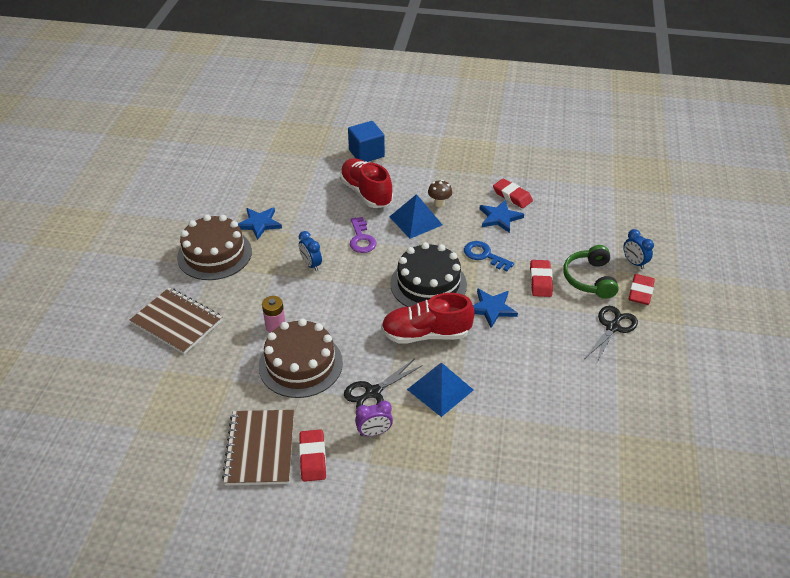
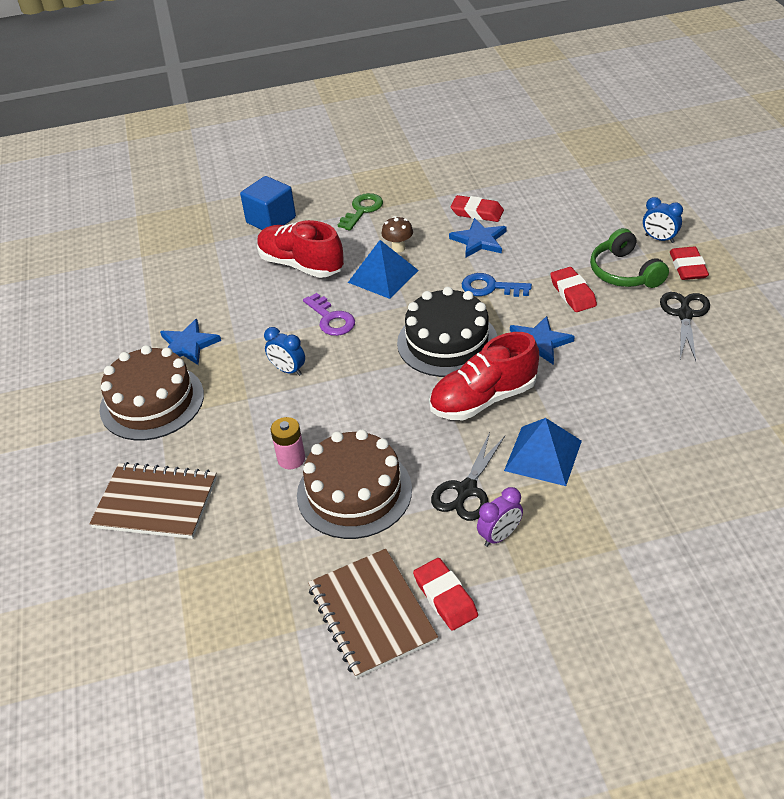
camera: 20 degrees left, 0 degrees up
none -> green key [338,193,383,231]

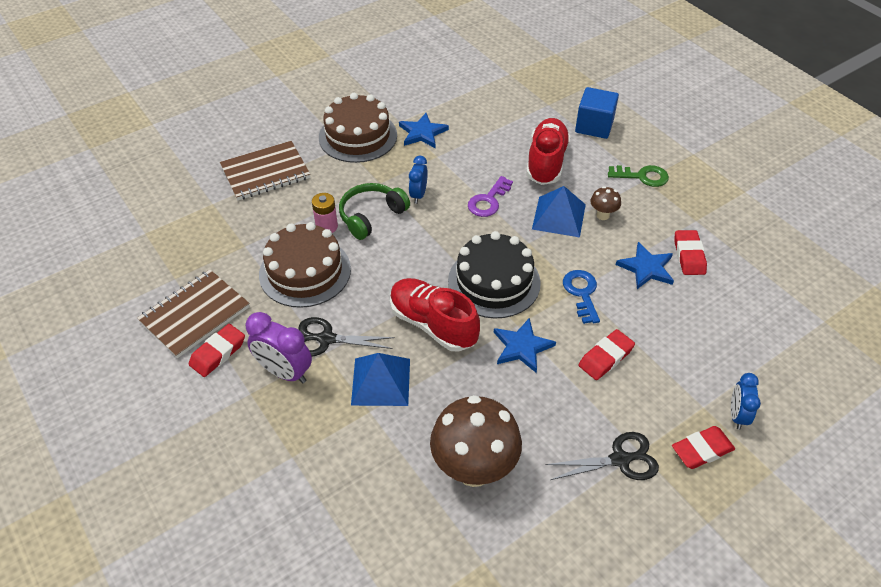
camera: 65 degrees right, 5 degrees up
brown notebook [89,462,217,539] -> brown notebook turned 75 degrees clockwise [220,141,310,200]
purple clock [477,487,523,547] -> purple clock [246,312,312,383], size x1.57
green headphones [590,228,669,288] -> green headphones moved to [339,183,410,240]
none -> brown mushroom [430,395,522,487]

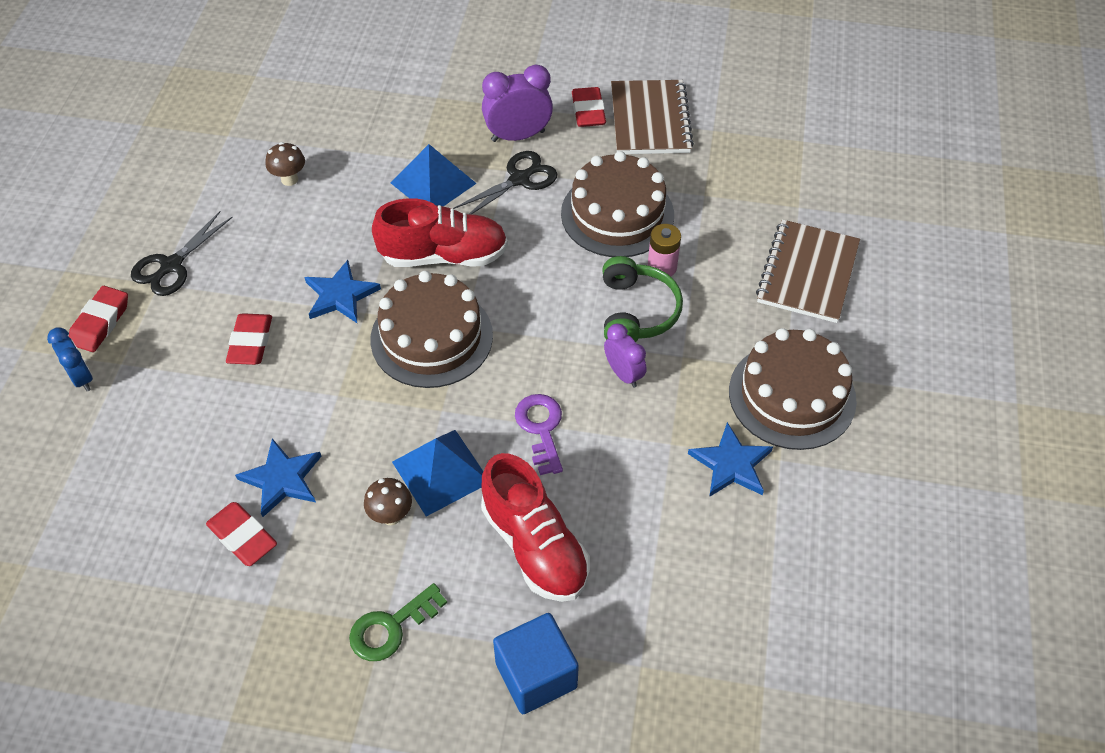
camera: 135 degrees right, 5 degrees up
blue clock [409,156,428,204] -> purple clock [604,324,647,388]
brown mushroom [430,395,522,487] -> brown mushroom [266,142,305,186], size x0.44
black cake [448,231,541,318] -> brown cake [370,271,493,388]
blue key [563,270,600,324] -> none

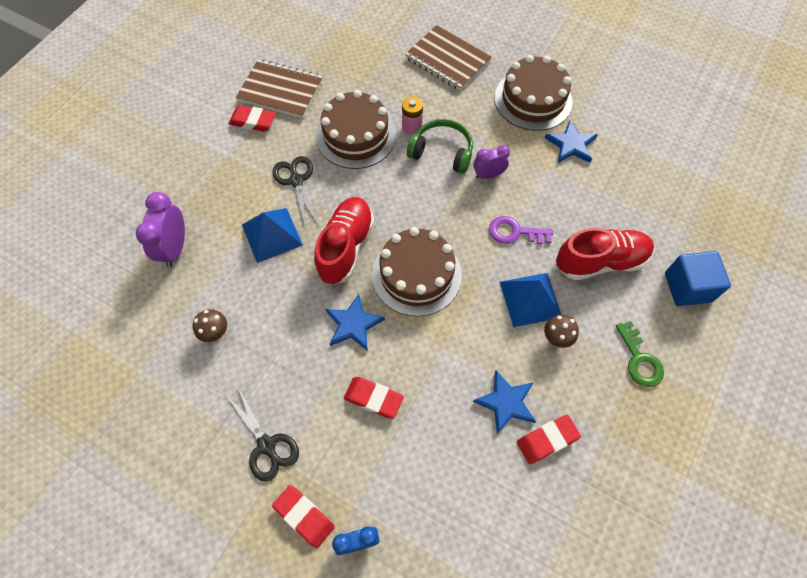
camera: 70 degrees left, 10 degrees up
purple clock [482,64,553,142] -> purple clock moved to [136,192,185,267]

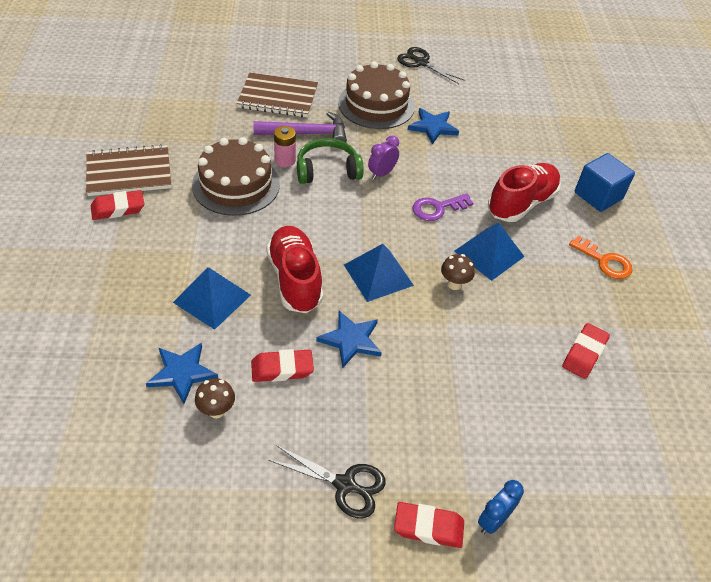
camera: 35 degrees left, 15 degrees down
purple clock [136,192,185,267] -> none
black scissors [272,156,317,228] -> black scissors moved to [397,47,465,84]
red eraser [344,377,404,419] -> red eraser moved to [251,349,314,382]
brown cake [372,227,462,316] -> blue pyramid [344,244,414,302]
blue star [473,370,536,434] -> blue star moved to [146,343,218,404]
brown mushroom [544,315,579,348] -> brown mushroom moved to [441,254,475,290]
green key [616,321,664,387] -> orange key [569,236,633,279]
none -> purple hammer [253,111,347,142]

